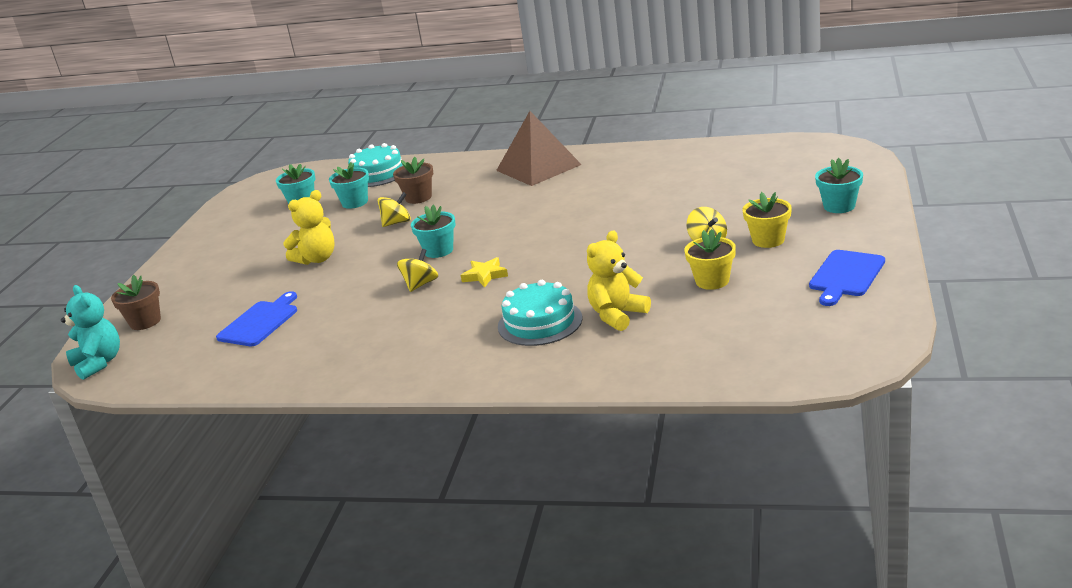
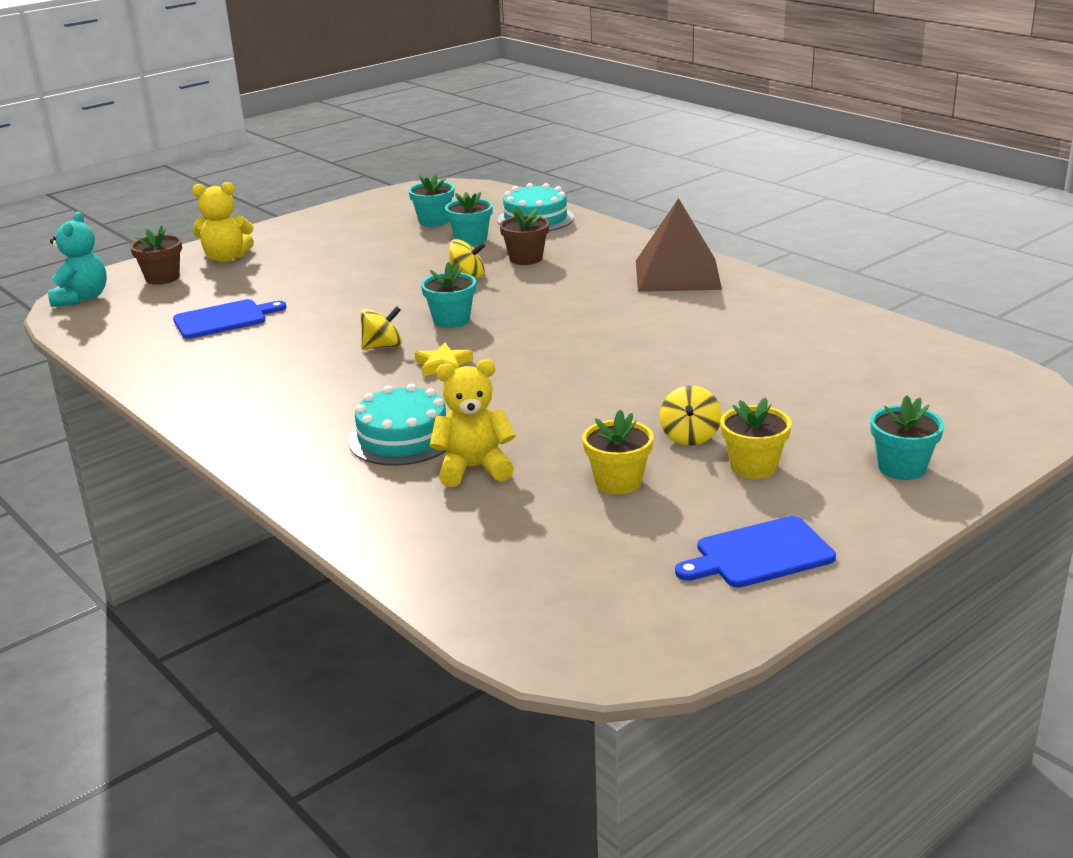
camera: 35 degrees right, 0 degrees up
yellow teddy bear [283,190,335,265] -> yellow teddy bear moved to [192,182,254,262]

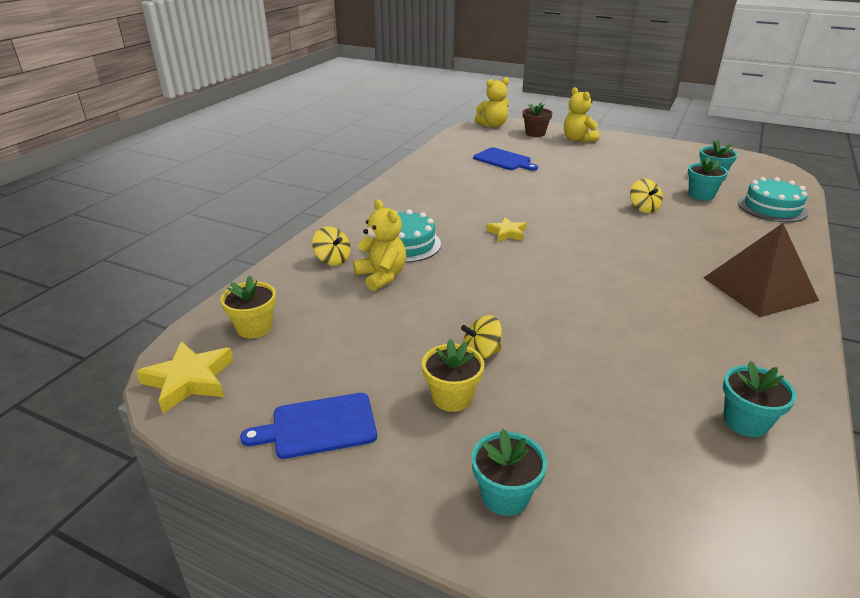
camera: 65 degrees right, 5 degrees up
turquoise teddy bear [48,212,107,307] -> yellow teddy bear [475,77,509,127]
yellow spinning top [360,306,402,349] -> yellow spinning top moved to [312,226,350,266]
turquoise flower pot [421,262,476,328] -> turquoise flower pot moved to [723,361,796,437]
brown flower pot [500,207,549,265] -> none
yellow flower pot [582,410,654,494] -> yellow flower pot moved to [221,276,276,338]
blue cutting board [675,516,836,588] -> blue cutting board turned 60 degrees counterclockwise [240,393,377,459]
none -> yellow star [136,341,233,413]

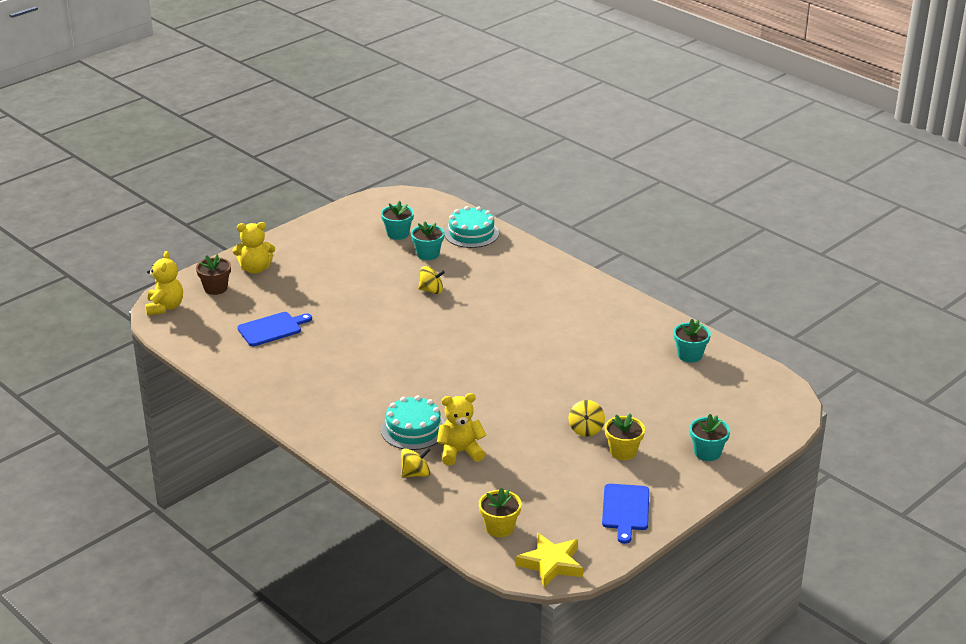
camera: 70 degrees left, 0 degrees up
yellow star [486,217,527,242] -> none
brown pyramid [703,223,819,317] -> none

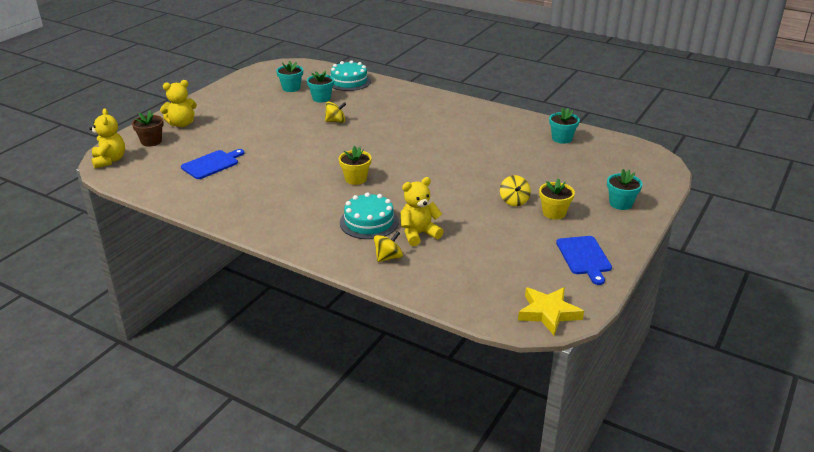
camera: 15 degrees left, 0 degrees up
yellow flower pot [479,487,522,537] -> yellow flower pot moved to [339,145,372,185]

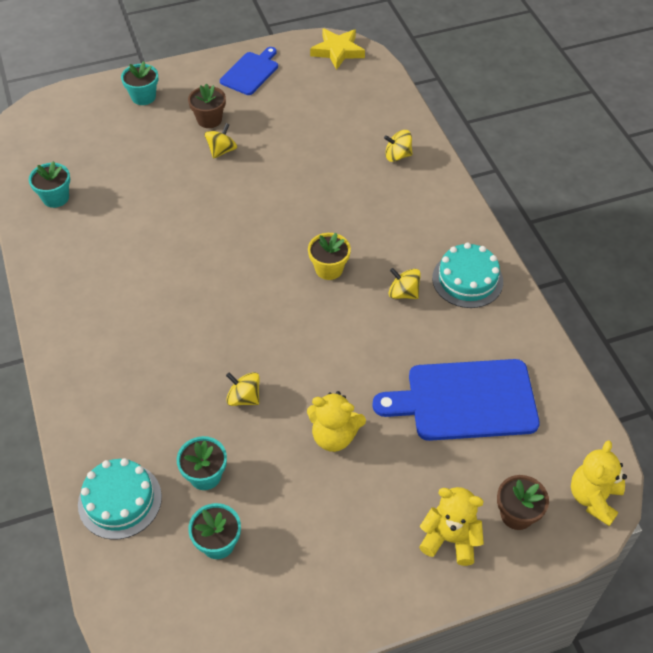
camera: 140 degrees left, 20 degrees up
blue cutting board [181,149,244,179] -> blue cutting board [373,359,540,441], size x1.70
turquoise cake [340,192,399,239] -> turquoise cake moved to [432,243,503,308]
yellow teddy bear [400,177,444,246] -> yellow teddy bear moved to [307,391,366,452]
yellow flower pot [539,178,575,220] -> brown flower pot [188,83,226,128]
none -> yellow spinning top [389,268,421,299]

